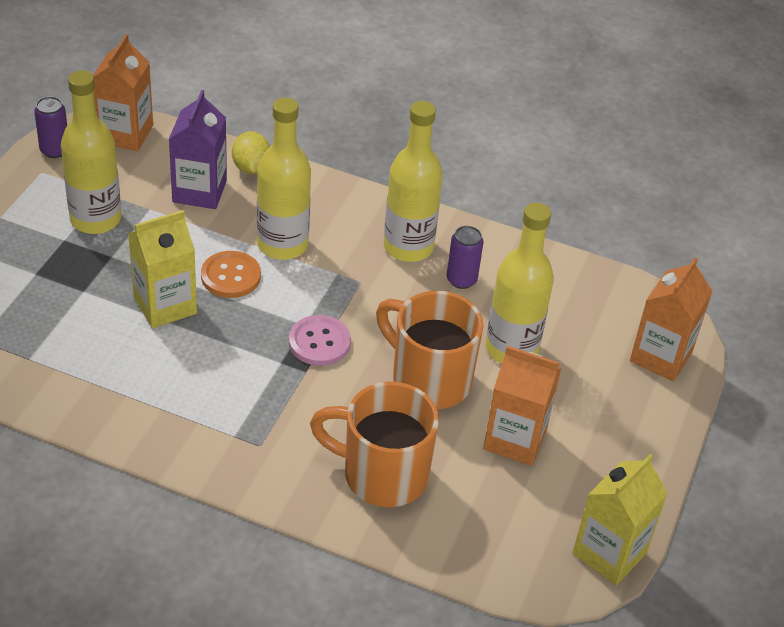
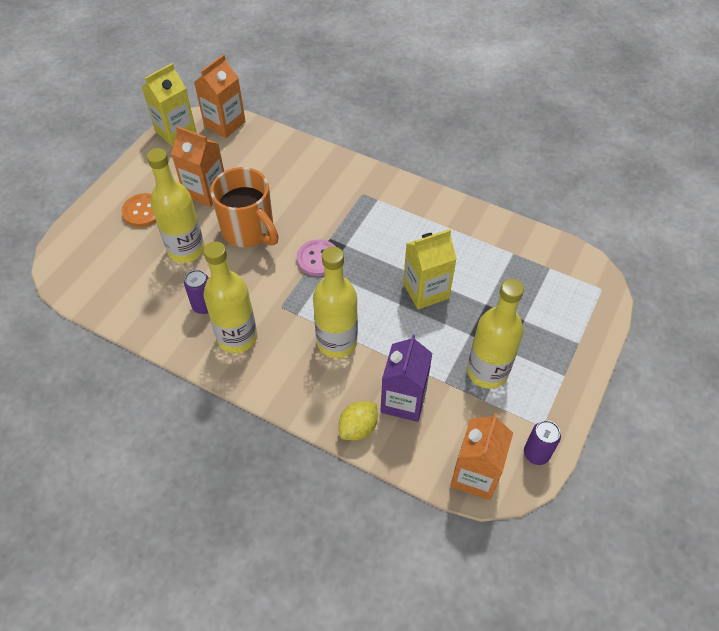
camera: 170 degrees left, 10 degrees up
orange button [201,251,261,298] -> orange button moved to [122,193,156,227]
yellow lemon [232,131,270,174] -> yellow lemon turned 45 degrees clockwise [339,401,378,440]
orange mug [310,382,439,507] -> none
orange carton [630,257,712,382] -> orange carton moved to [194,54,246,138]

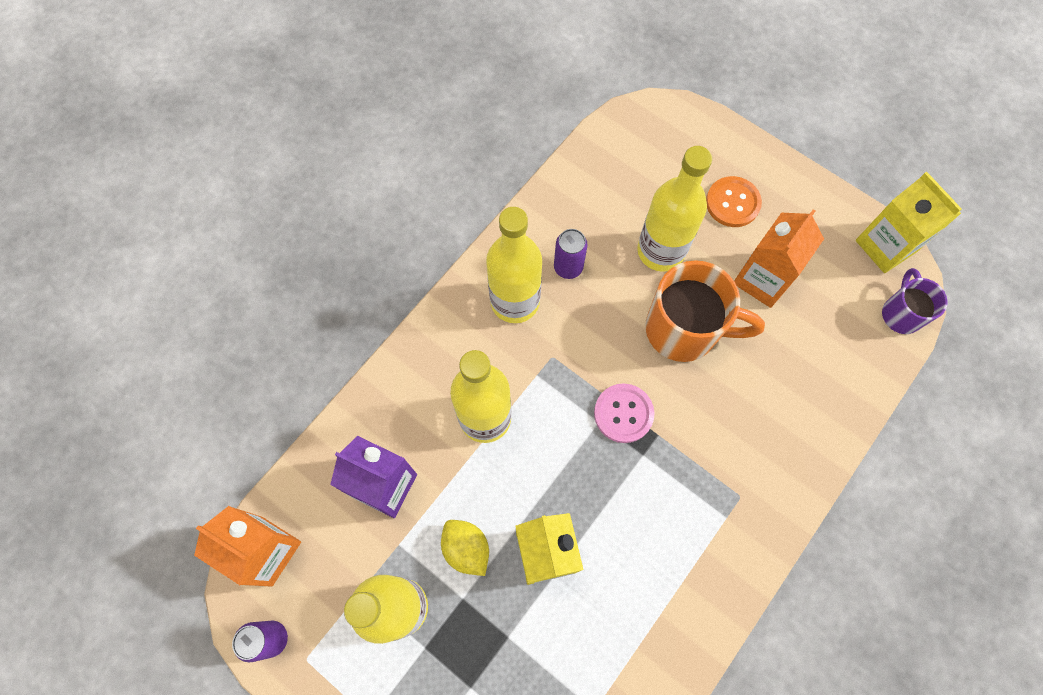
camera: 100 degrees right, 15 degrees up
orange carton [194,54,246,138] -> purple mug [882,268,947,334]
orange mug [210,167,279,247] -> orange mug turned 135 degrees counterclockwise [645,260,765,362]
yellow lemon [339,401,378,440] -> yellow lemon moved to [441,520,489,576]

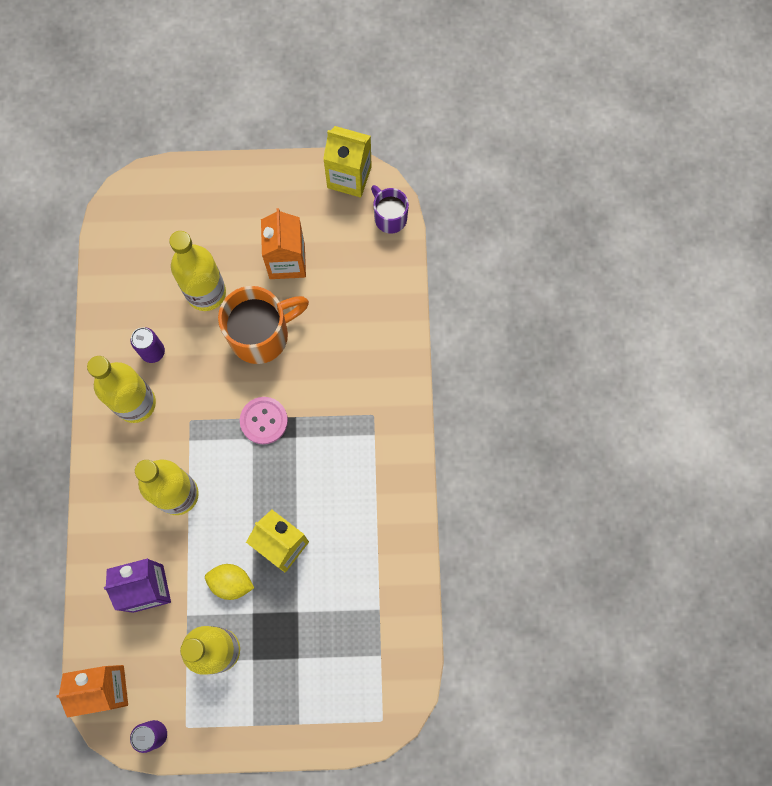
camera: 40 degrees left, 5 degrees up
orange button [706,176,762,227] -> none

